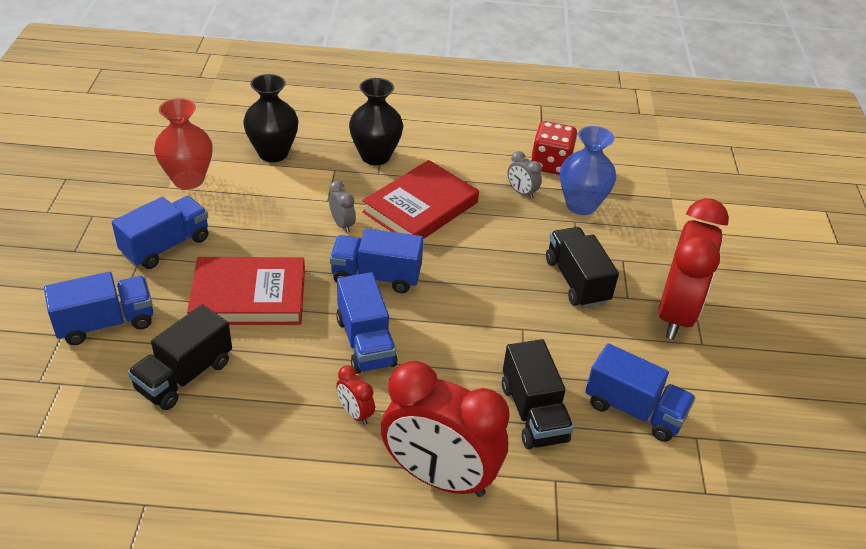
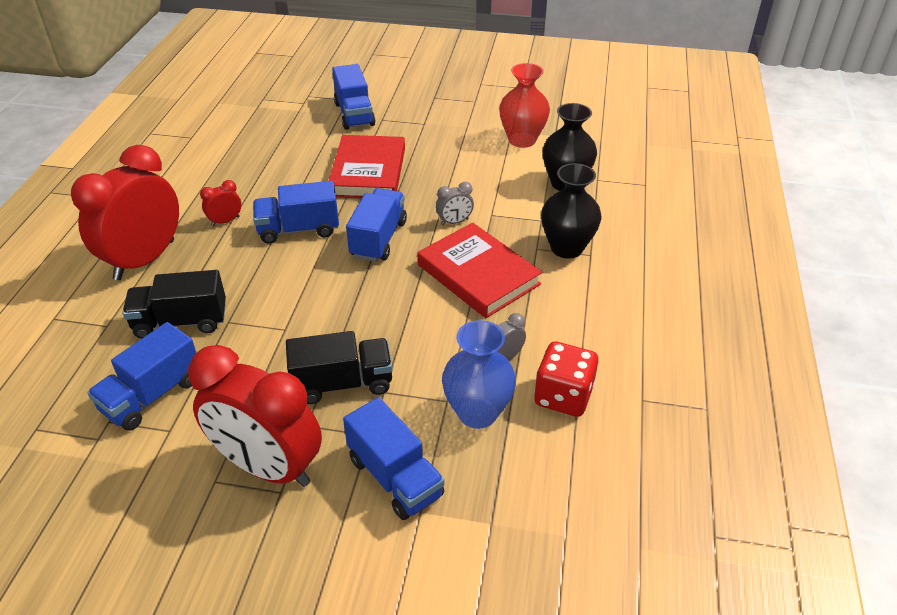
camera: 100 degrees right, 0 degrees up
blue truck [112,196,209,269] -> blue truck moved to [343,397,445,520]
black truck [128,305,232,410] -> none

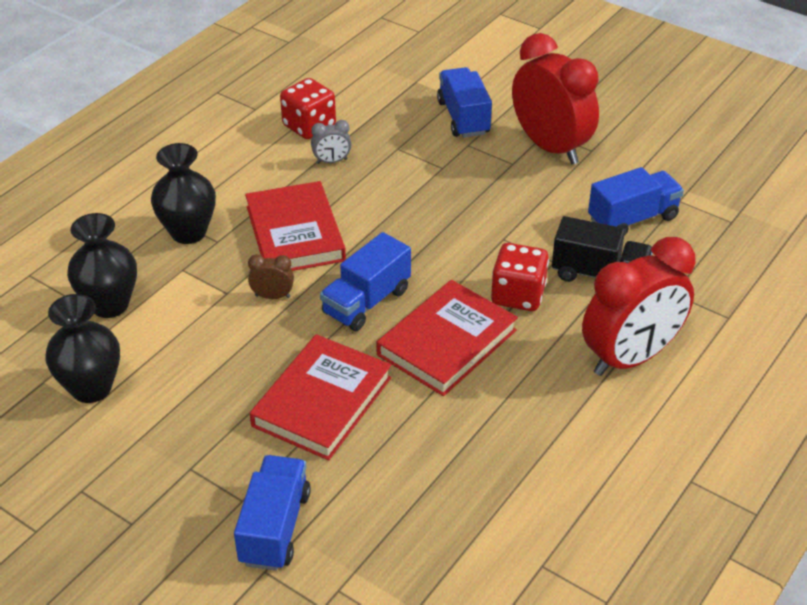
camera: 155 degrees left, 0 degrees up
red clock [200,180,241,226] -> none
blue truck [253,181,339,244] -> red book [376,280,518,396]
black truck [286,331,393,404] -> none
grey clock [436,182,474,226] -> brown clock [248,254,294,299]
blue vase [442,320,516,429] -> none
red vase [499,63,550,148] -> black vase [45,294,120,403]
none -> red dice [491,243,549,311]

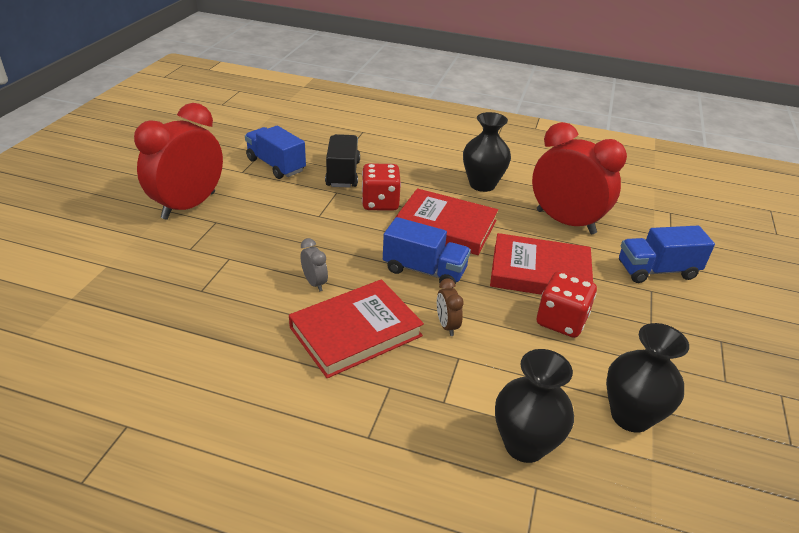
camera: 110 degrees left, 5 degrees down
black vase [151,143,216,244] -> black vase moved to [463,112,511,192]
red dice [280,78,336,139] -> red dice moved to [537,271,597,338]
grey clock [311,120,351,164] -> grey clock moved to [301,238,328,291]
blue truck [437,67,492,138] -> none
red clock [582,237,696,376] -> red clock moved to [532,122,627,234]

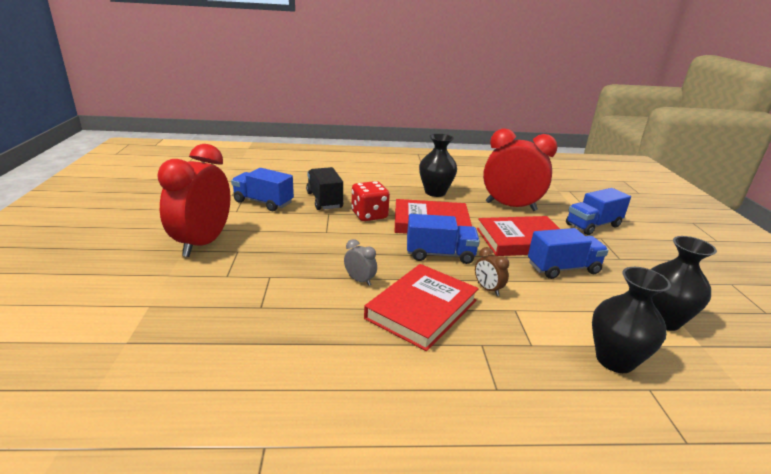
camera: 20 degrees left, 10 degrees down
red dice [537,271,597,338] -> blue truck [528,228,608,279]

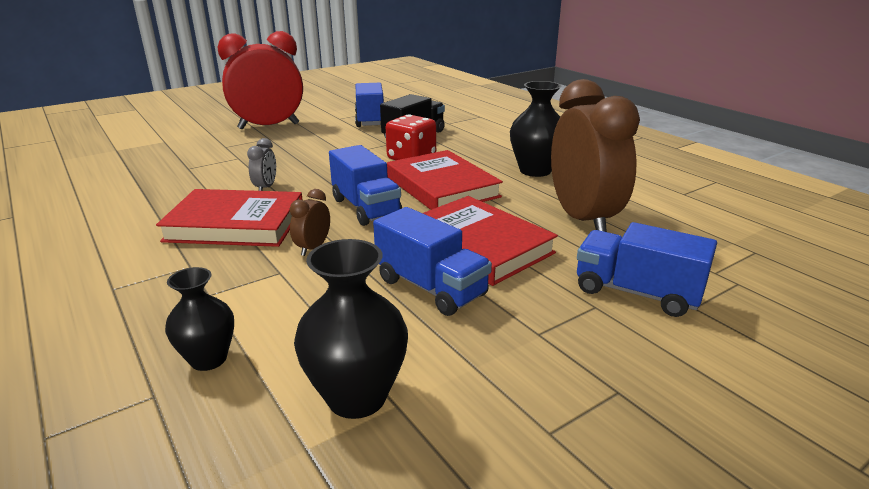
camera: 60 degrees right, 0 degrees up
red clock [483,128,558,211] -> brown clock [551,79,640,232]
black vase [592,267,671,373] -> black vase [165,267,234,371], size x0.64

